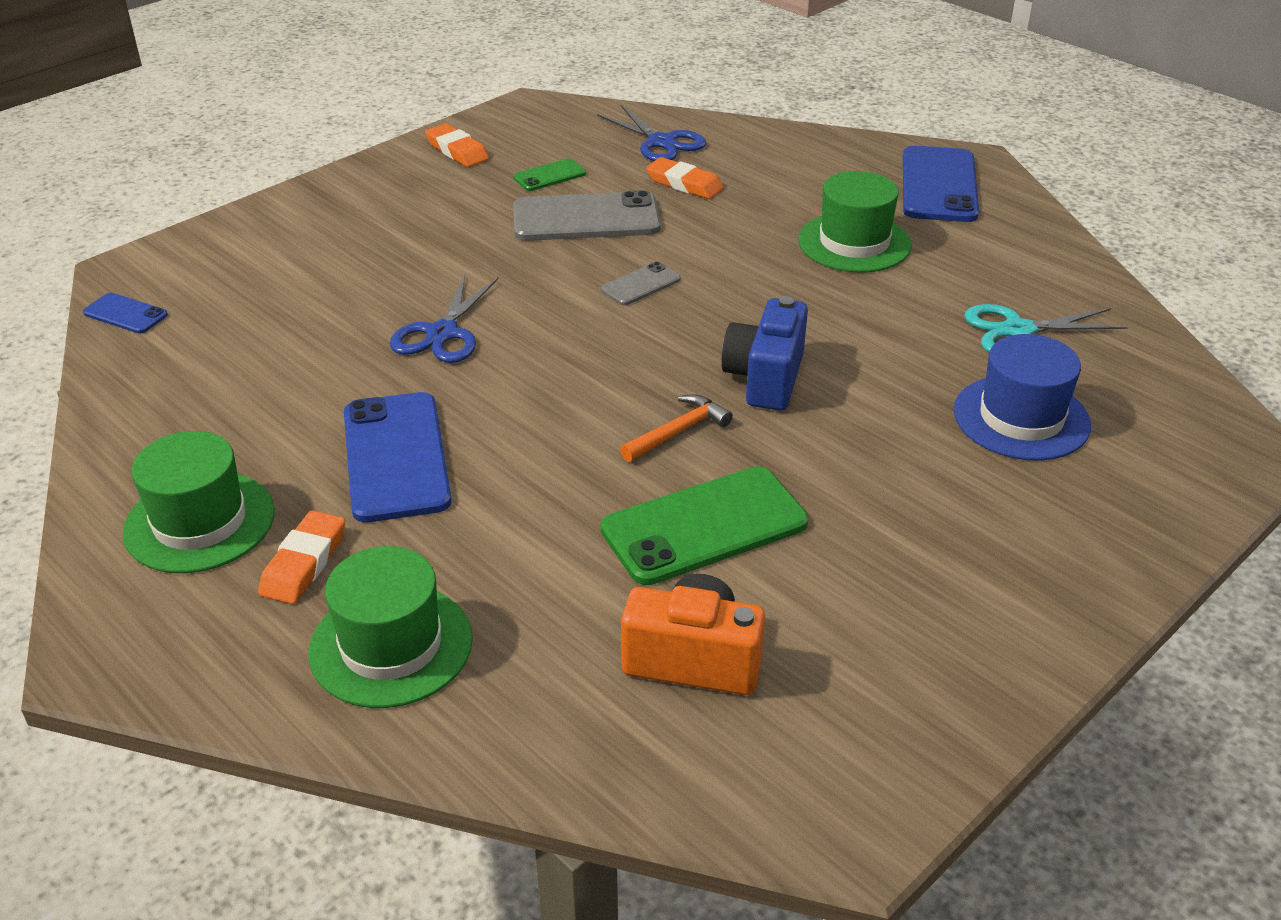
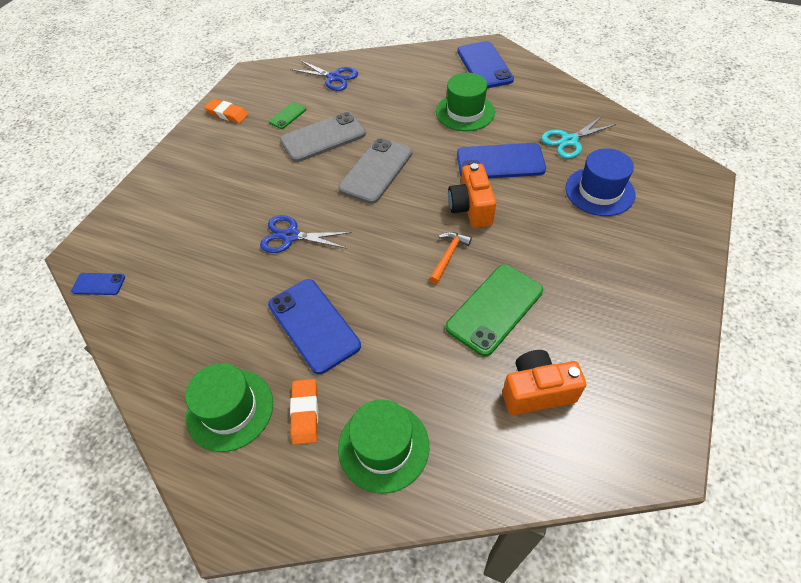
camera: 20 degrees left, 15 degrees up
blue scissors [390,275,499,363] -> blue scissors turned 105 degrees clockwise [260,215,352,253]
grey phone [601,262,680,305] -> grey phone [338,138,412,204], size x2.01
orange eraser [646,157,724,199] -> none
blue camera [721,296,808,411] -> orange camera [448,163,496,228]
none -> blue phone [457,143,546,178]

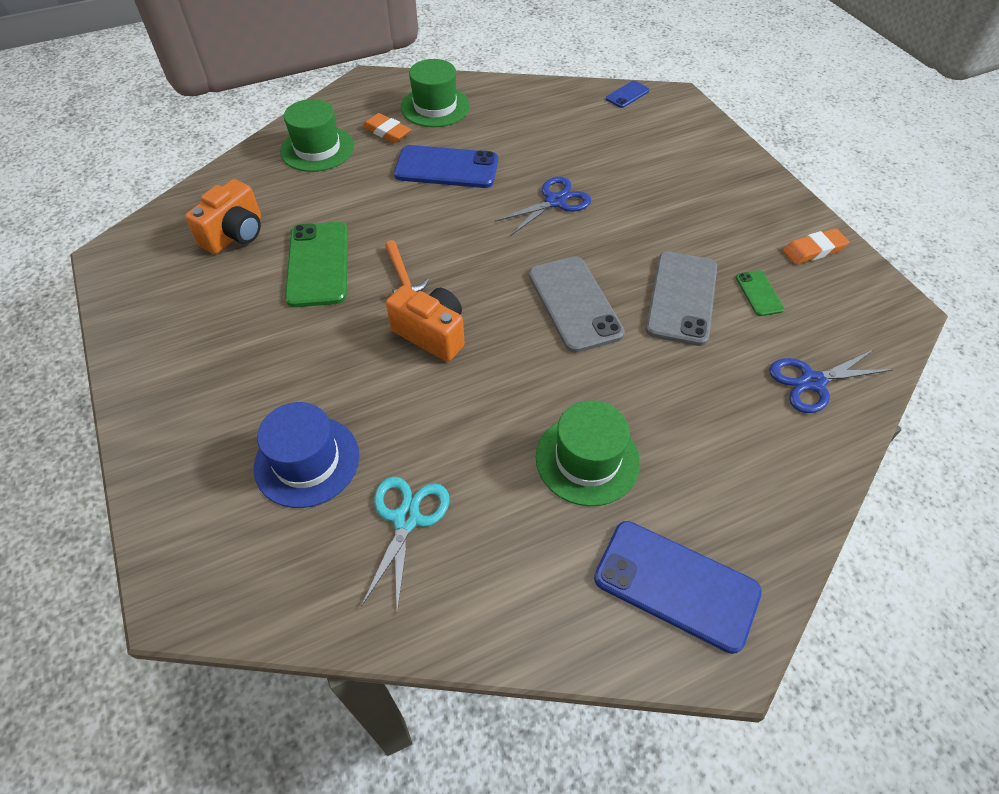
camera: 130 degrees right, 0 degrees up
blue phone [457,143,546,178] -> none

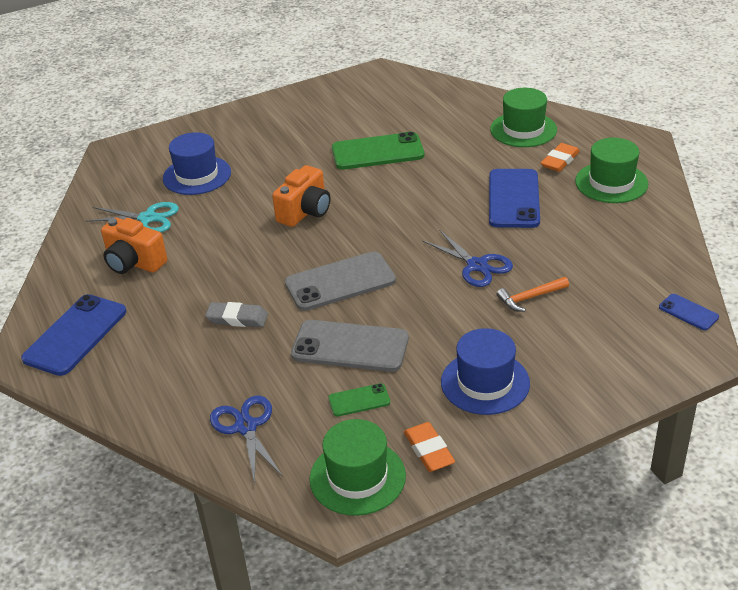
camera: 90 degrees right, 15 degrees down
orange camera [185,179,261,254] -> orange camera moved to [101,218,167,274]
orange hammer [385,240,429,293] -> orange hammer moved to [497,277,569,312]
green hat [536,400,640,506] -> green hat moved to [310,419,406,516]
none -> grey eraser [205,302,268,327]
none -> blue hat [441,328,530,415]

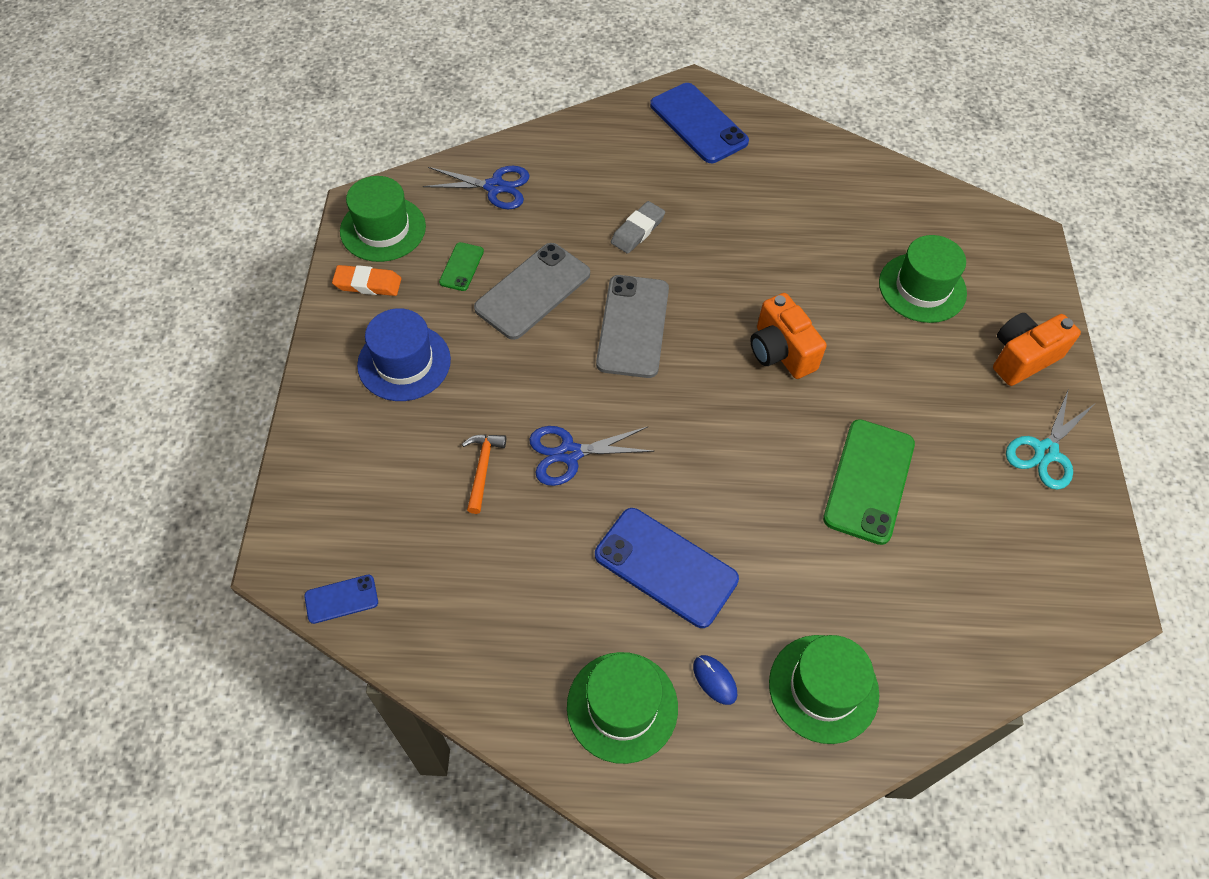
camera: 115 degrees right, 20 degrees up
turquoise scissors [86,202,179,232] -> turquoise scissors moved to [1006,390,1094,490]
orange camera [101,218,167,274] -> orange camera moved to [993,313,1081,386]
blue hat [163,132,231,195] -> green hat [879,235,967,323]
orange eraser [541,143,580,172] -> blue mouse [693,655,737,705]

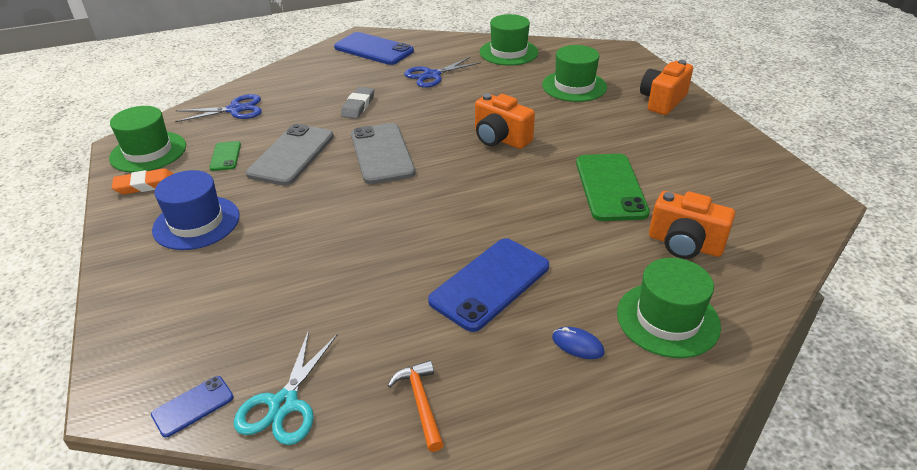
camera: 20 degrees left, 20 degrees down
orange hammer [462,434,506,514] -> orange hammer moved to [388,360,444,452]
blue scissors [529,426,655,486] -> blue scissors moved to [404,57,481,88]
green hat [567,652,678,764] -> green hat moved to [480,14,539,65]
blue phone [595,508,739,628] -> blue phone turned 60 degrees counterclockwise [428,238,549,332]
turquoise scissors [1006,390,1094,490] -> turquoise scissors moved to [234,330,338,445]
none -> orange camera [649,191,735,259]

